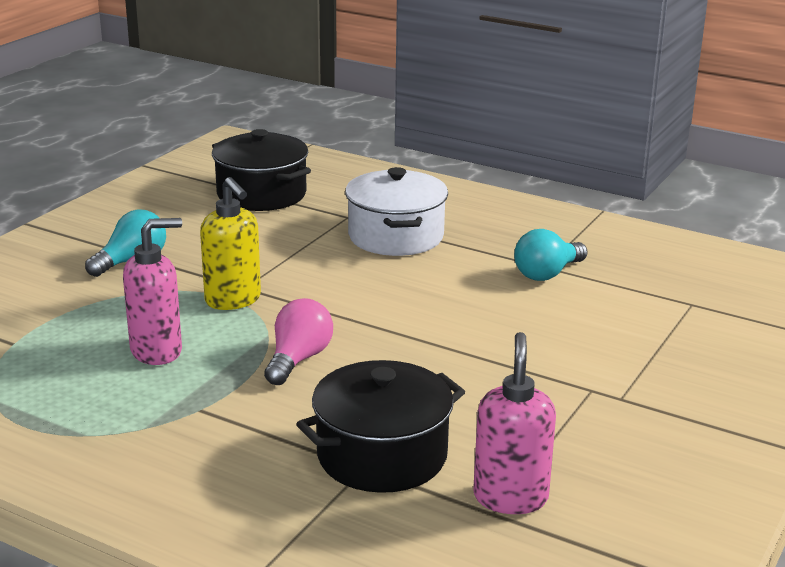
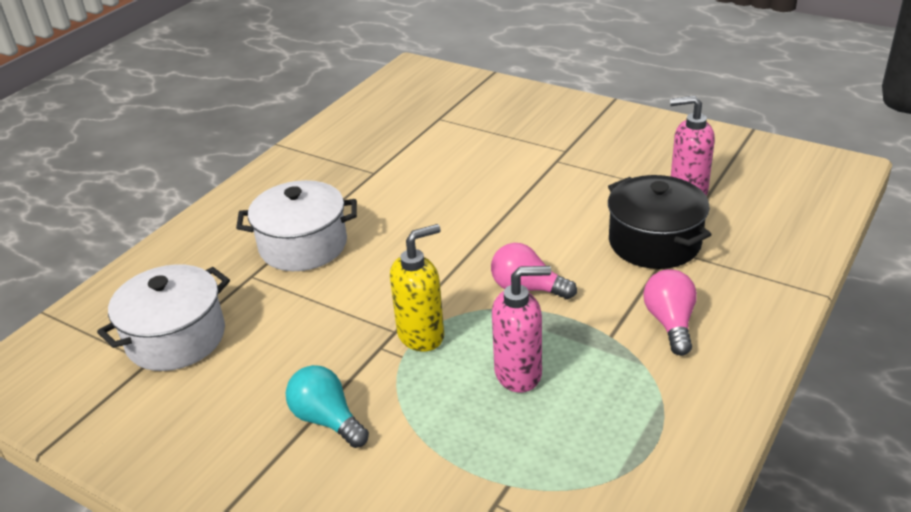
camera: 85 degrees left, 10 degrees up
pink soap dispenser [123,218,182,365] -> pink soap dispenser turned 105 degrees clockwise [492,266,551,393]
black pot [212,129,311,211] -> white pot [97,264,230,371]
turquoise light bulb [514,229,588,281] -> none
none -> pink light bulb [643,269,697,356]

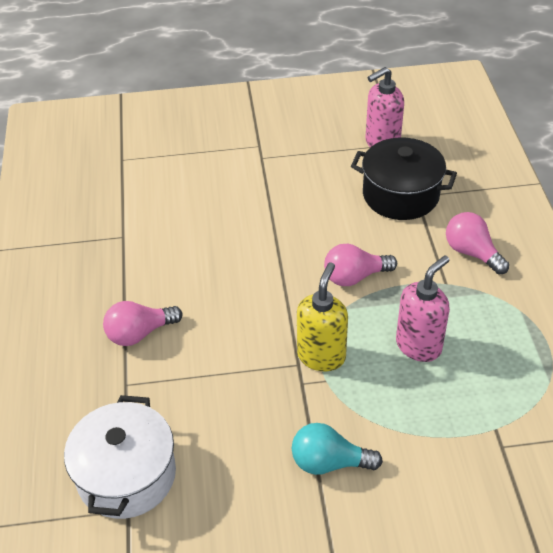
camera: 40 degrees left, 10 degrees up
white pot [236,180,357,271] -> pink light bulb [103,301,182,346]

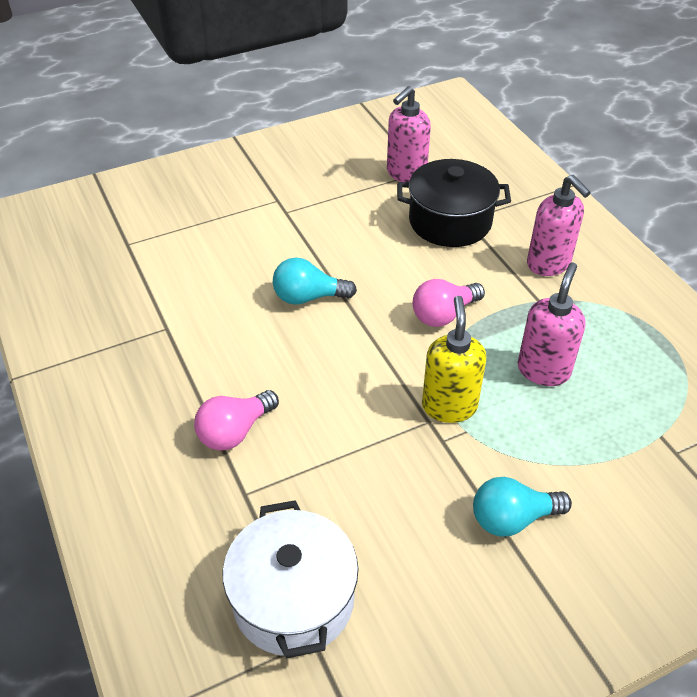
camera: 20 degrees left, 0 degrees up
pink light bulb [446,212,509,275] -> pink soap dispenser [527,175,591,276]
none -> turquoise light bulb [273,257,357,305]

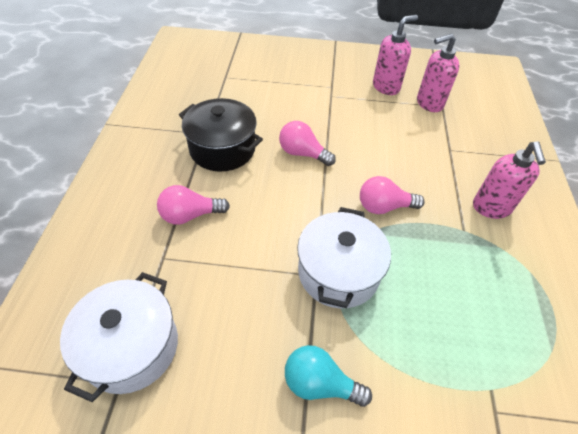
camera: 30 degrees right, 5 degrees up
turquoise light bulb [273,257,357,305] -> pink light bulb [279,121,336,166]
black pot [397,159,511,247] -> black pot moved to [179,98,263,172]
yellow soap dispenser [422,296,486,423] -> white pot [297,207,391,308]
pink soap dispenser [517,263,586,386] -> pink soap dispenser moved to [373,15,418,95]

